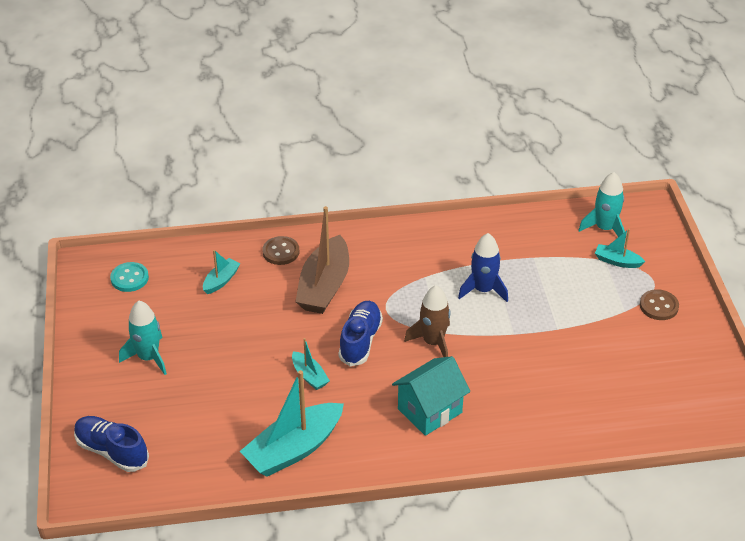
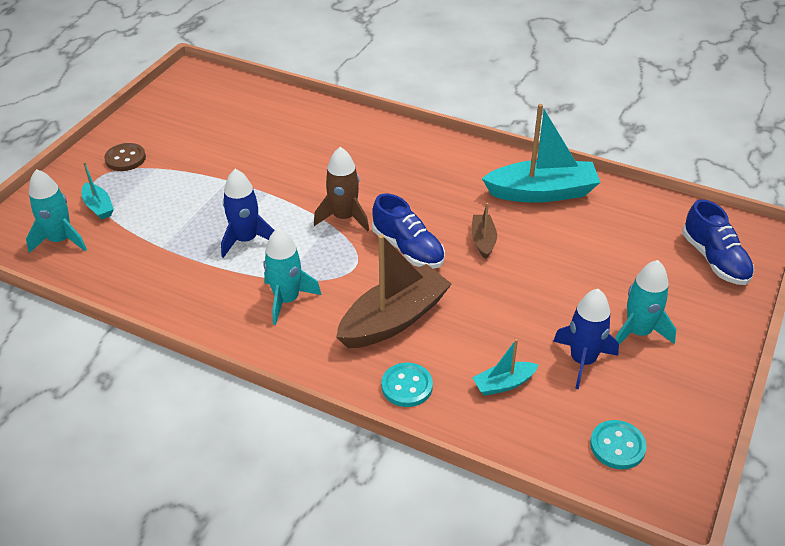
camera: 145 degrees left, 0 degrees up
brown button [262,236,299,265] -> turquoise button [381,363,433,407]
turquoise boat [292,338,330,390] -> brown boat [471,203,497,259]
blue shoe [338,301,383,366] -> blue shoe turned 90 degrees counterclockwise [372,194,445,269]
turquoise house [392,356,470,436] -> none
none -> turquoise rocket [263,228,322,325]
none -> blue rocket [553,289,619,389]

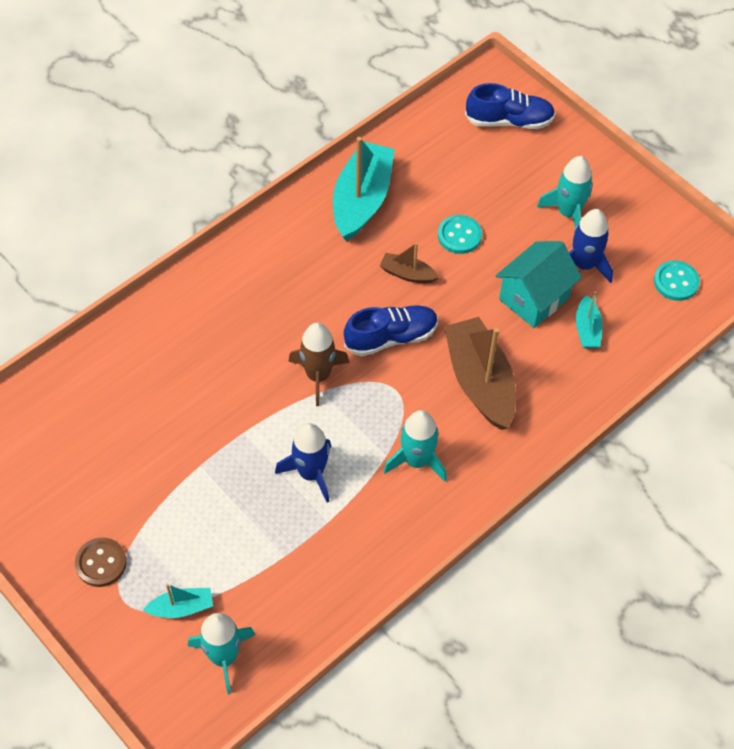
camera: 70 degrees left, 15 degrees up
turquoise button [381,363,433,407] -> turquoise button moved to [438,215,482,254]
none -> turquoise house [496,241,582,328]

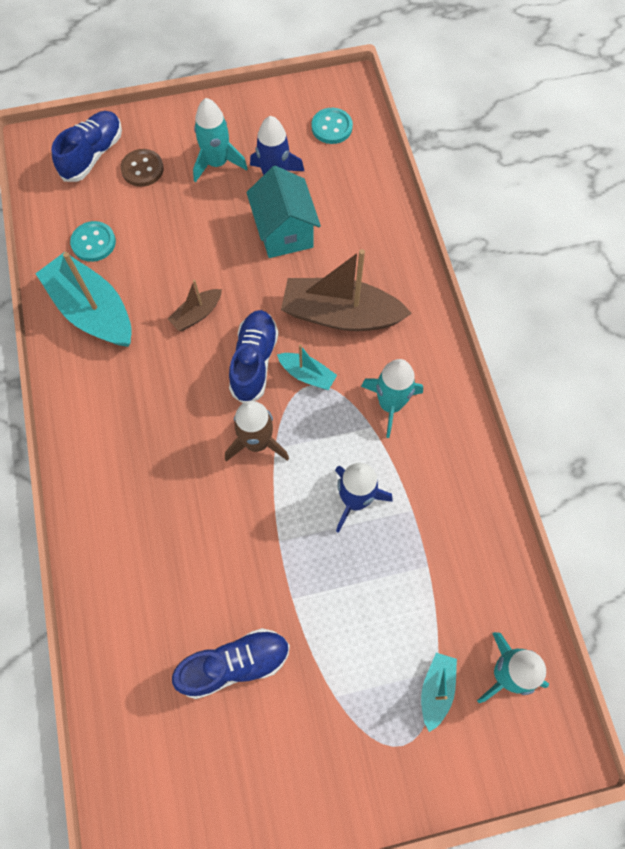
camera: 60 degrees left, 10 degrees up
brown button [75,537,127,587] -> brown button moved to [120,149,164,187]
turquoise button [438,215,482,254] -> turquoise button moved to [70,221,116,262]
turquoise boat [576,291,603,348] -> turquoise boat moved to [277,345,337,390]
none -> blue shoe [172,628,290,699]

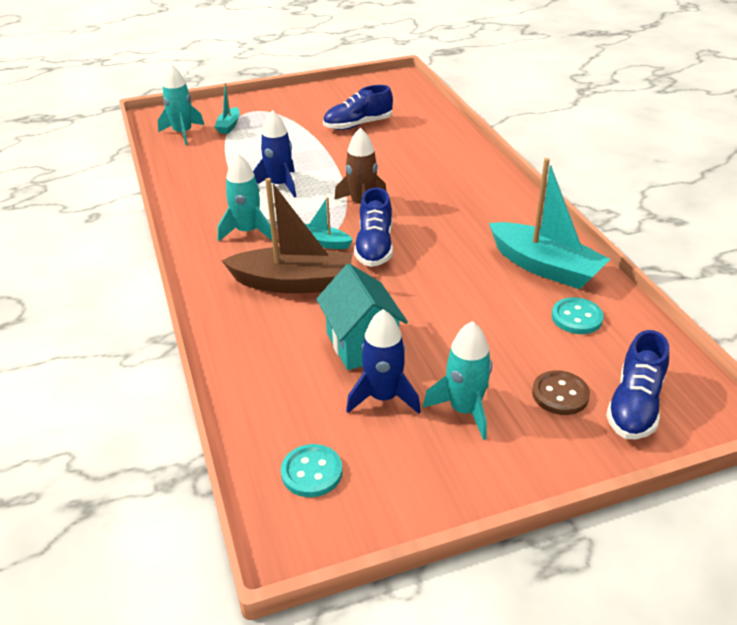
camera: 175 degrees right, 30 degrees down
brown boat [168,280,222,331] -> none

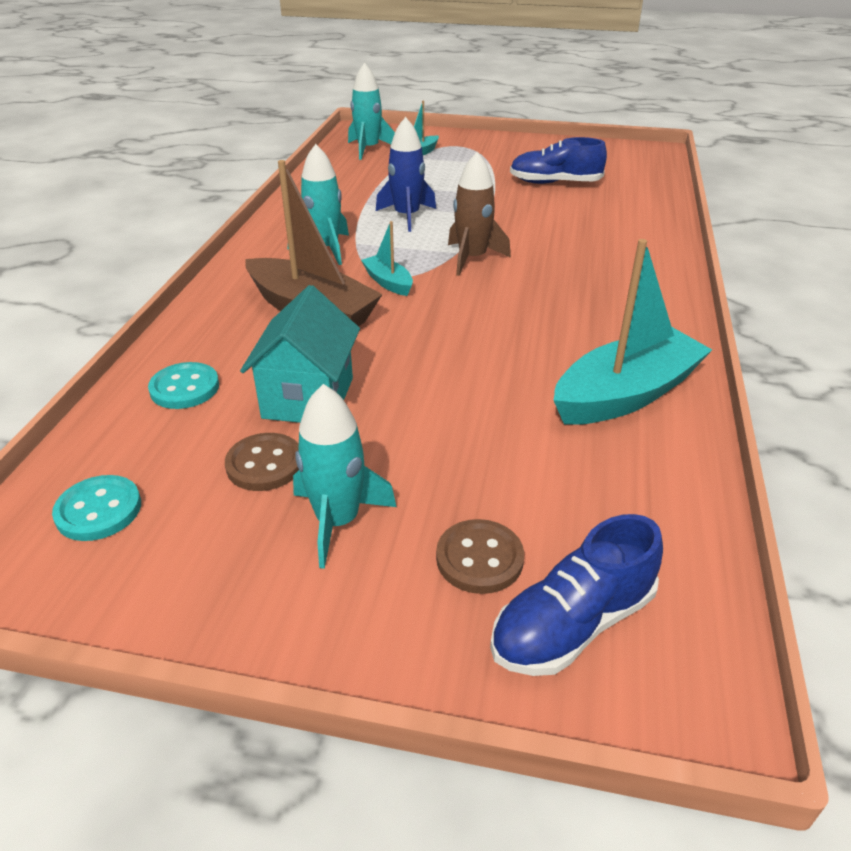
camera: 30 degrees right, 0 degrees up
blue rocket [346,309,421,414] -> brown button [225,433,299,491]
blue shoe [354,187,393,267] -> none
turquoise boat [489,158,610,289] -> turquoise boat turned 105 degrees counterclockwise [554,239,712,425]
turquoise button [552,297,604,334] -> turquoise button moved to [148,362,219,409]

